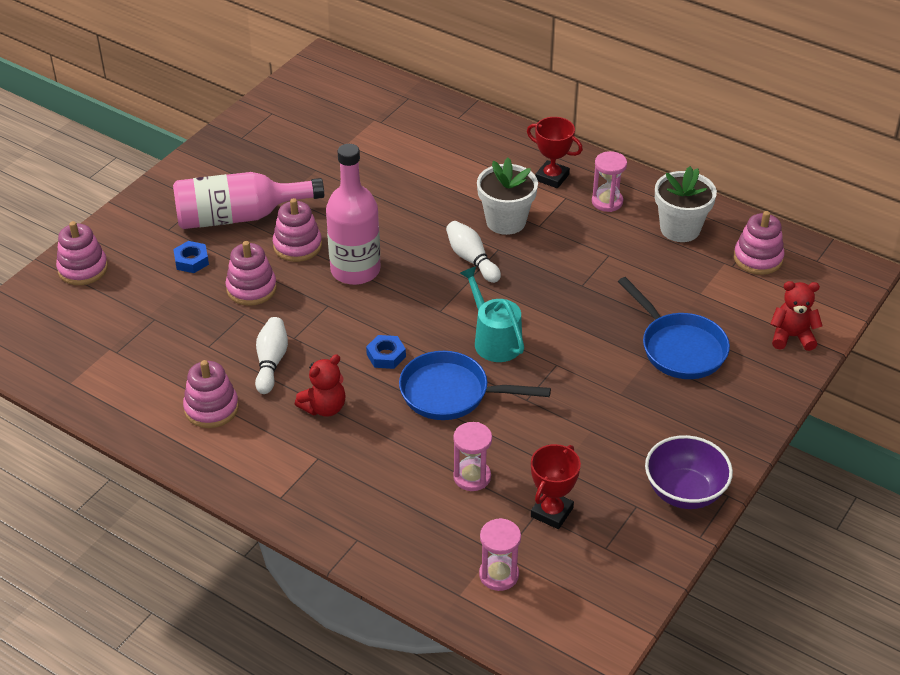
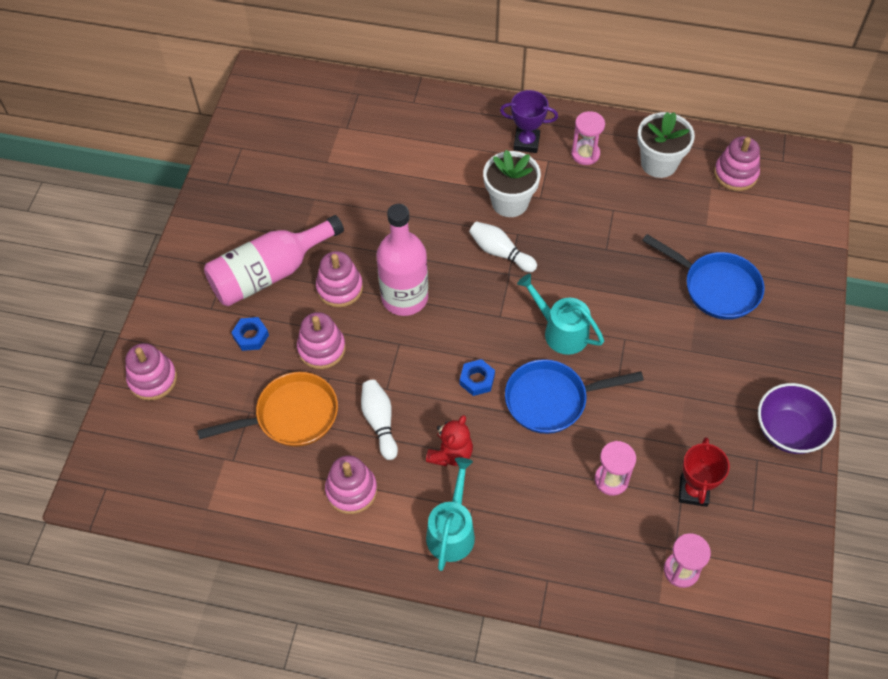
camera: 20 degrees left, 15 degrees up
red trophy [527,117,583,188] -> purple trophy [500,90,558,153]
red teddy bear [770,281,822,351] -> none
none -> orange pan [197,372,338,447]
none -> turquoise watering can [426,457,475,571]

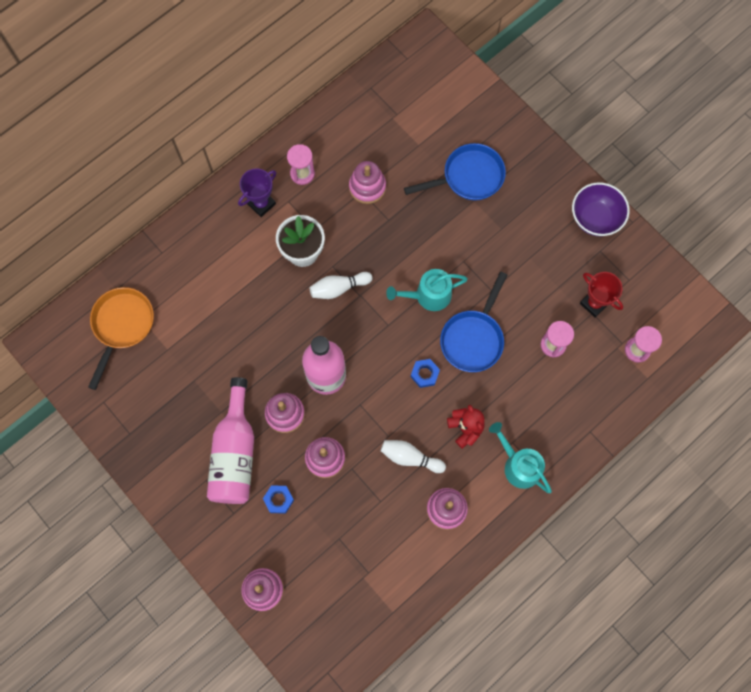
camera: 55 degrees left, 15 degrees up
orange pan [197,372,338,447] -> orange pan moved to [88,287,154,390]
white flower pot [637,112,695,178] -> none
pink stacking toy [714,136,760,191] -> pink stacking toy moved to [349,161,386,204]

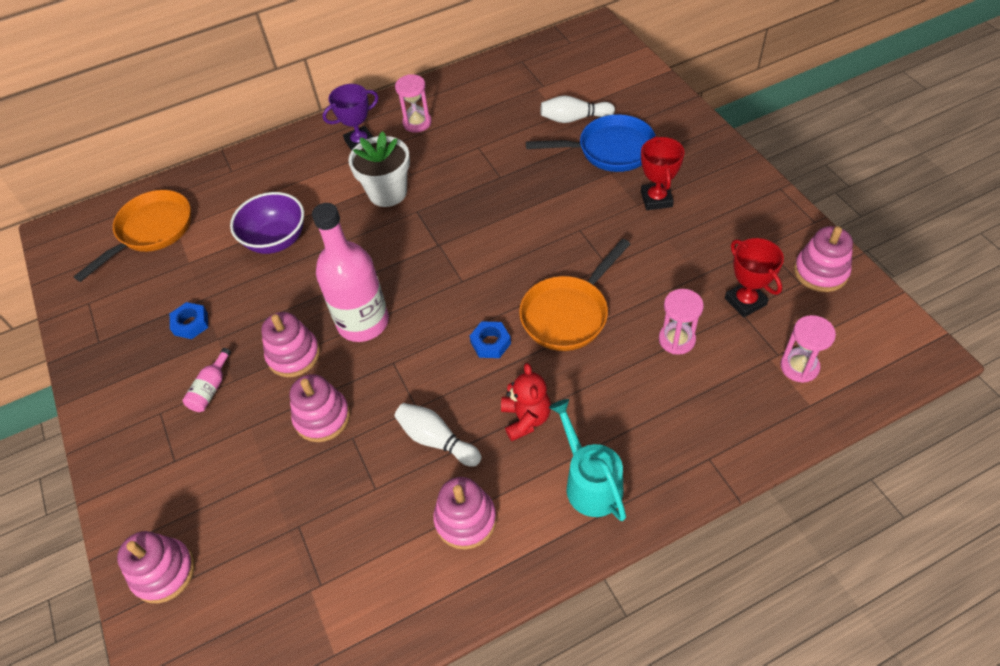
camera: 20 degrees right, 20 degrees down
pink bottle [207,377,254,504] -> pink bottle [182,348,231,412], size x0.41
blue nut [263,485,294,514] -> blue nut moved to [170,302,208,339]
white bowling pin [309,272,372,299] -> white bowling pin moved to [541,96,615,123]
pink stacking toy [349,161,386,204] -> pink stacking toy moved to [794,226,853,292]
turquoise watering can [386,269,468,311] -> none
blue pan [440,272,507,372] -> orange pan [519,239,630,351]
purple bowl [572,182,630,236] -> purple bowl moved to [230,192,304,254]
none -> red trophy [641,136,685,210]

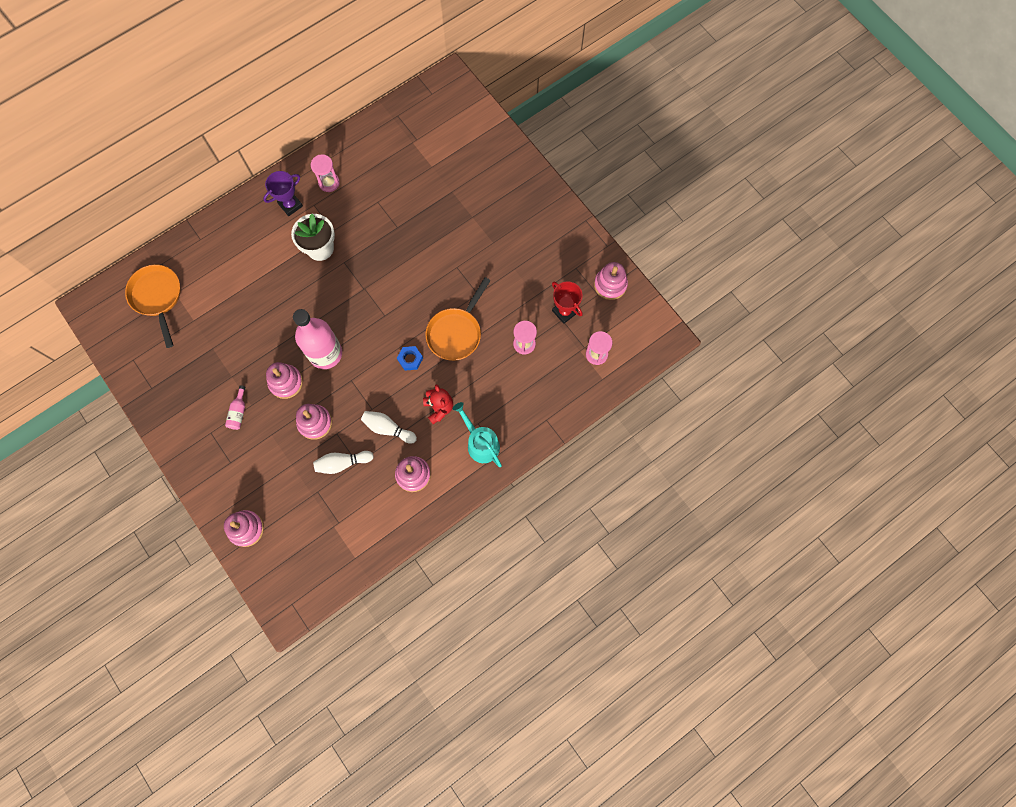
camera: 15 degrees left, 20 degrees up
orange pan [73,190,191,282] -> orange pan turned 45 degrees counterclockwise [125,264,181,348]
blue nut [170,302,208,339] -> none
purple bowl [230,192,304,254] -> none
blue pan [526,114,656,172] -> none
white bowling pin [541,96,615,123] -> white bowling pin moved to [313,451,374,474]
red trophy [641,136,685,210] -> none

